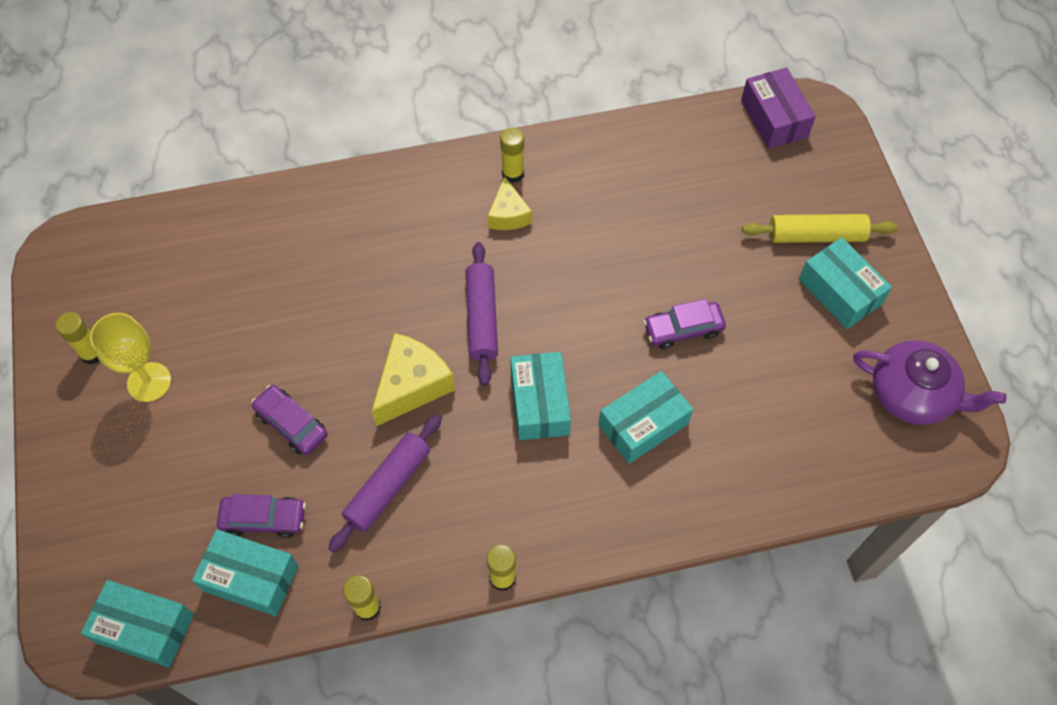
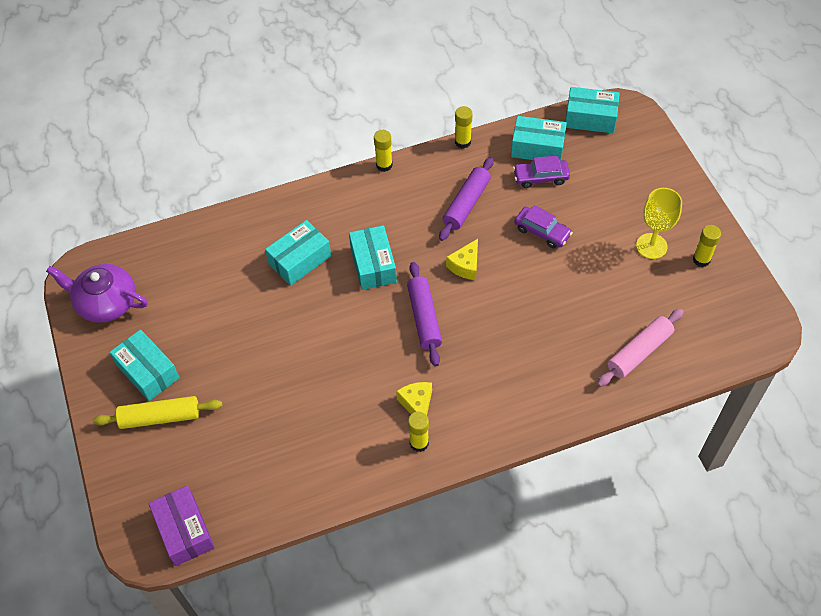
camera: 175 degrees right, 5 degrees down
yellow cheese [371,333,455,426] -> yellow cheese [446,239,478,280], size x0.63
purple car [643,299,726,349] -> none
none -> pink rolling pin [597,309,684,387]

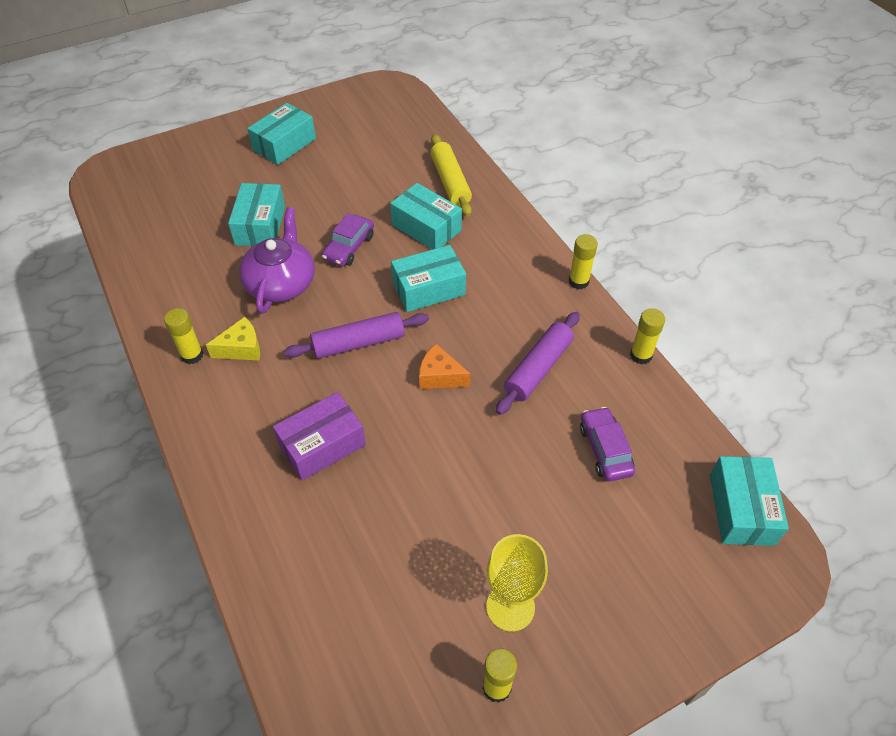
camera: 80 degrees right, 5 degrees down
purple teapot [46,264,148,323] -> purple teapot moved to [239,207,315,314]
yellow rolling pin [93,396,222,429] -> yellow rolling pin moved to [430,134,472,217]
purple box [148,486,215,566] -> purple box moved to [273,392,366,481]
purple rolling pin [439,157,494,241] -> purple rolling pin turned 75 degrees counterclockwise [496,312,580,415]
yellow cheese [446,239,478,280] -> orange cheese [419,344,471,389]
turquoise box [511,116,567,161] -> turquoise box moved to [228,183,285,246]
purple car [514,205,573,248] -> purple car moved to [322,213,374,266]
pink rolling pin [597,309,684,387] -> none

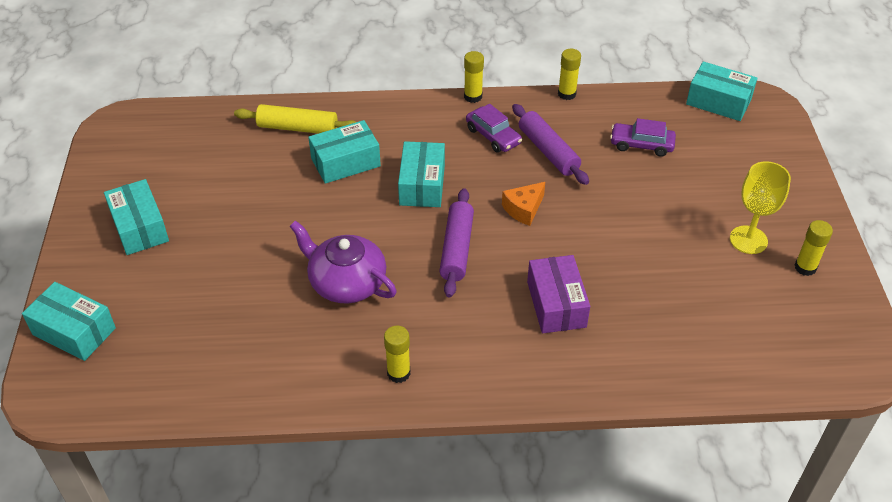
camera: 65 degrees left, 5 degrees down
yellow cheese [206,317,260,360] -> none
turquoise box [228,183,285,246] -> turquoise box moved to [22,282,116,361]
purple car [322,213,374,266] -> purple car moved to [466,104,522,153]

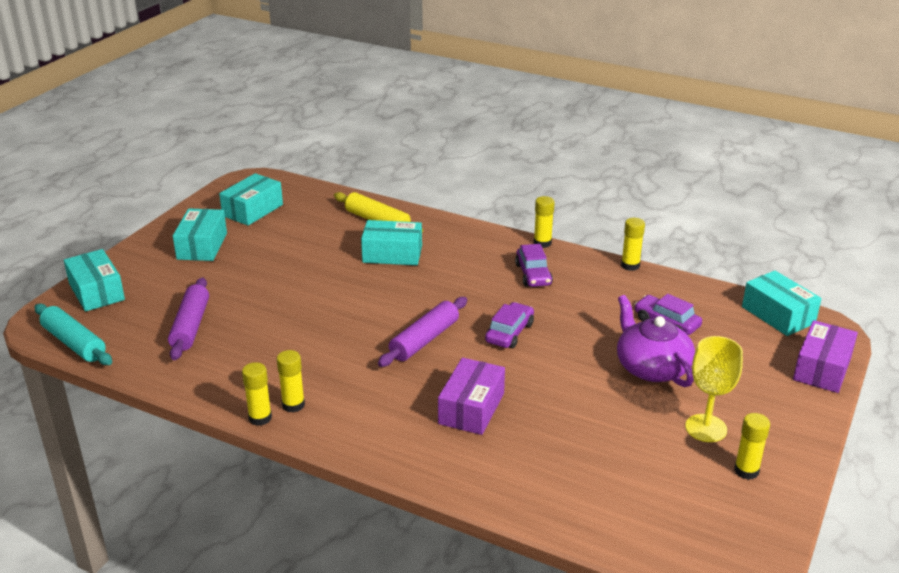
camera: 30 degrees right, 15 degrees down
purple teapot [290,220,397,303] -> purple teapot moved to [617,295,695,387]
turquoise box [398,141,445,207] -> turquoise box moved to [219,173,283,226]
orange cheese [502,182,545,226] -> purple car [485,302,534,348]
purple rolling pin [512,104,589,185] -> purple rolling pin moved to [168,278,209,360]
none -> turquoise rolling pin [35,304,112,365]
none -> yellow glue stick [242,362,272,426]
none -> purple box [793,320,858,393]

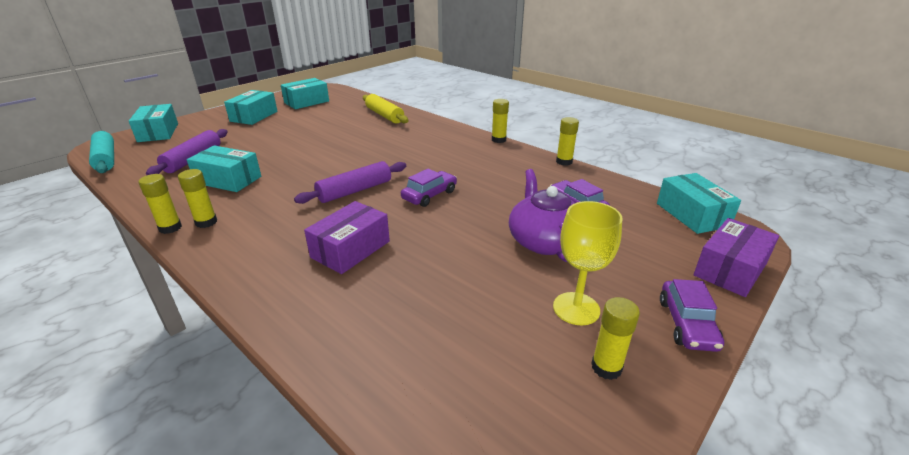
camera: 15 degrees right, 0 degrees up
turquoise box [361,220,422,265] -> turquoise box moved to [187,145,261,192]
purple car [515,244,553,287] -> purple car moved to [660,279,724,352]

